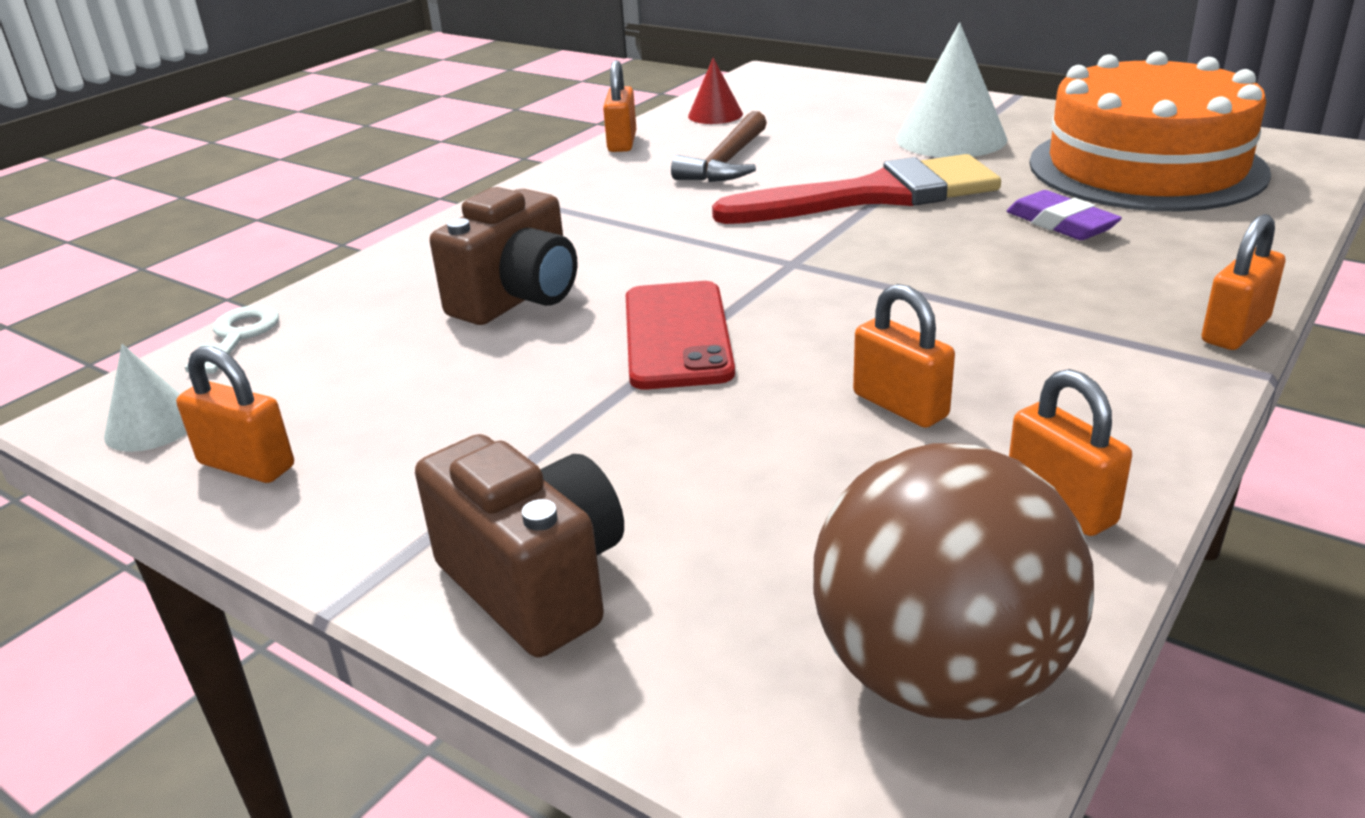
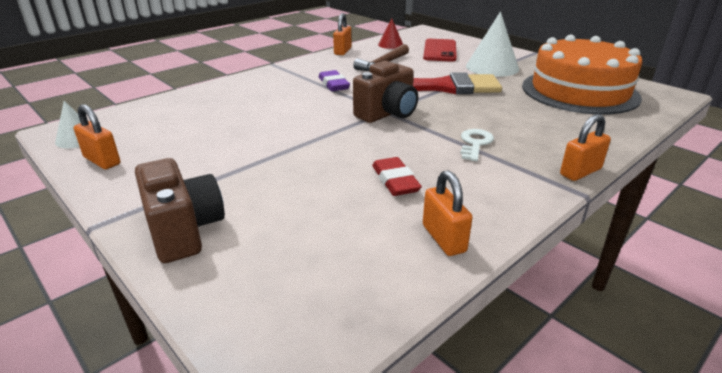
camera: 10 degrees right, 0 degrees up
white key [185,305,279,374] -> white key moved to [460,129,494,161]
brown camera [430,187,577,325] -> brown camera moved to [353,61,418,123]
red phone [626,281,735,390] -> red phone moved to [423,39,457,62]
brown ball [813,443,1094,720] -> none
orange padlock [853,284,955,428] -> red eraser [372,157,422,196]
purple eraser [1007,190,1122,240] -> purple eraser moved to [319,70,350,91]

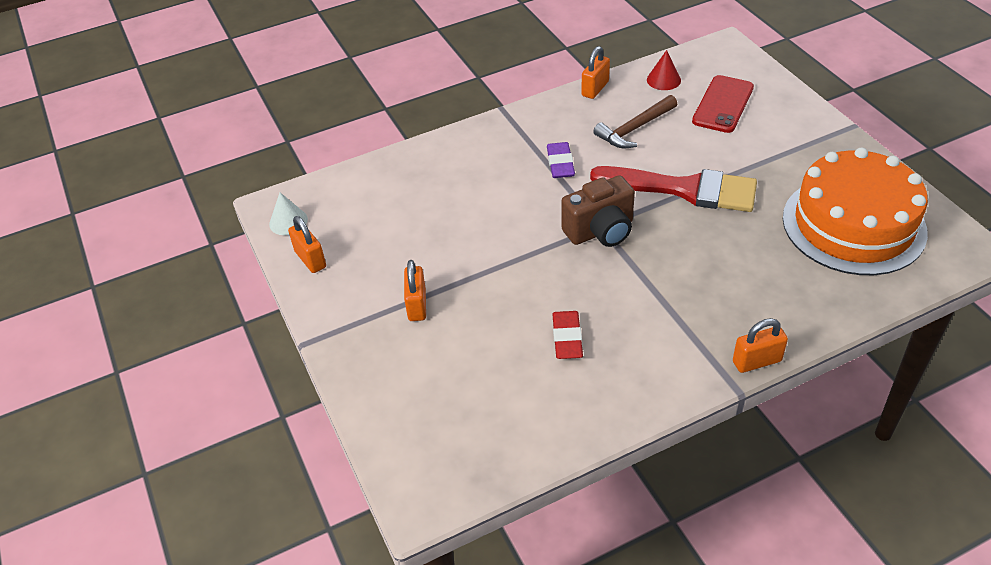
camera: 20 degrees right, 15 degrees up
brown camera [135,158,225,263] -> none
orange padlock [423,170,472,256] -> orange padlock moved to [404,260,426,321]
white key [460,129,494,161] -> none
white cone [466,12,519,77] -> none

